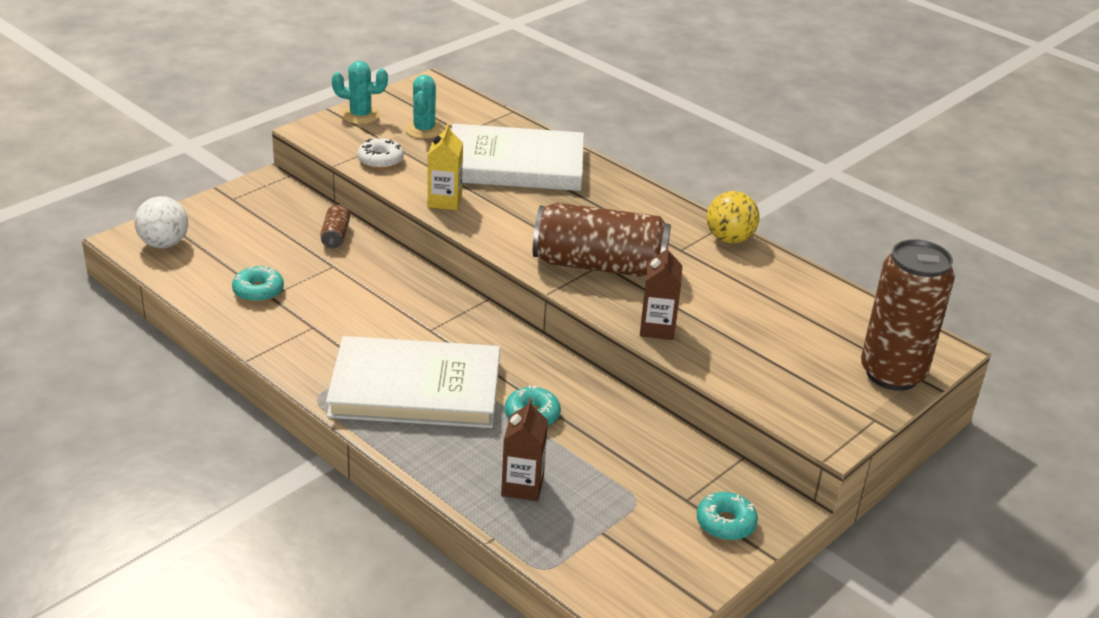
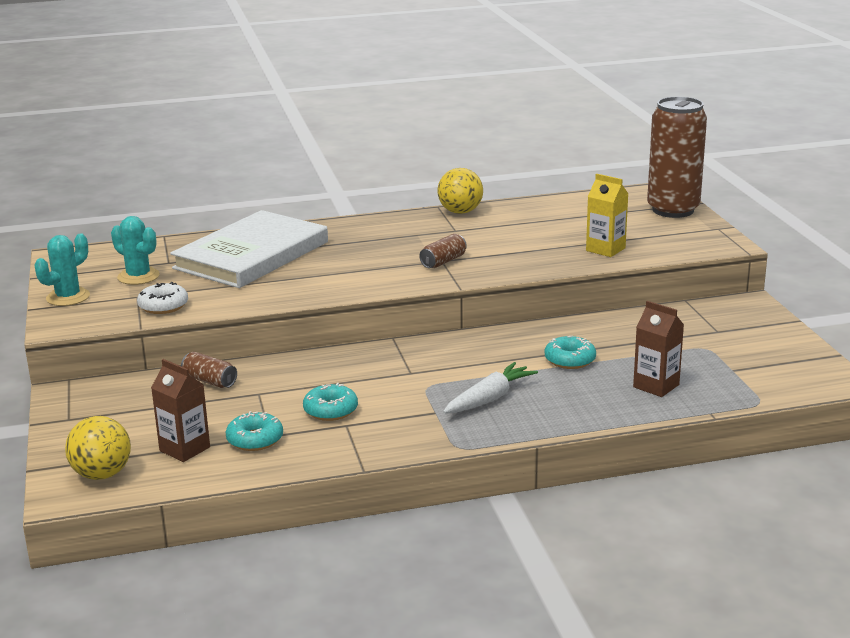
camera: 55 degrees left, 10 degrees down
white ball [134,196,188,248] -> yellow ball [65,416,131,480]
white book [326,336,500,428] -> white carrot [443,362,538,414]
yellow carton [428,123,463,210] -> yellow carton moved to [586,174,628,257]
brown can [533,202,671,277] -> brown can [419,234,467,268], size x0.41
brown carton [640,244,683,340] -> brown carton moved to [151,359,210,462]
turquoise donut [697,492,758,540] -> turquoise donut moved to [303,383,358,421]

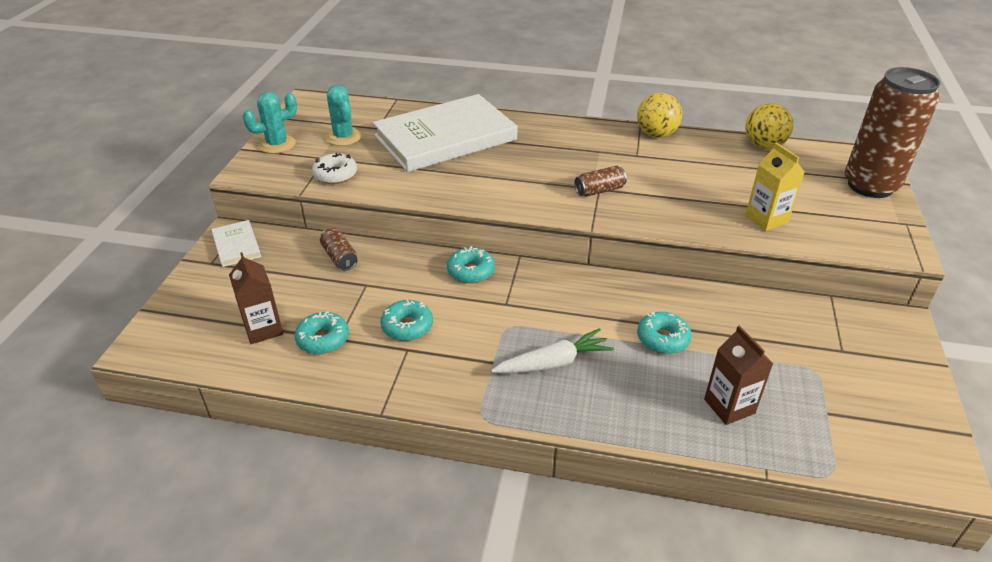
camera: 25 degrees right, 15 degrees up
yellow ball [65,416,131,480] -> yellow ball moved to [745,103,793,149]
none -> white book [211,220,261,267]
none -> turquoise donut [447,246,495,283]

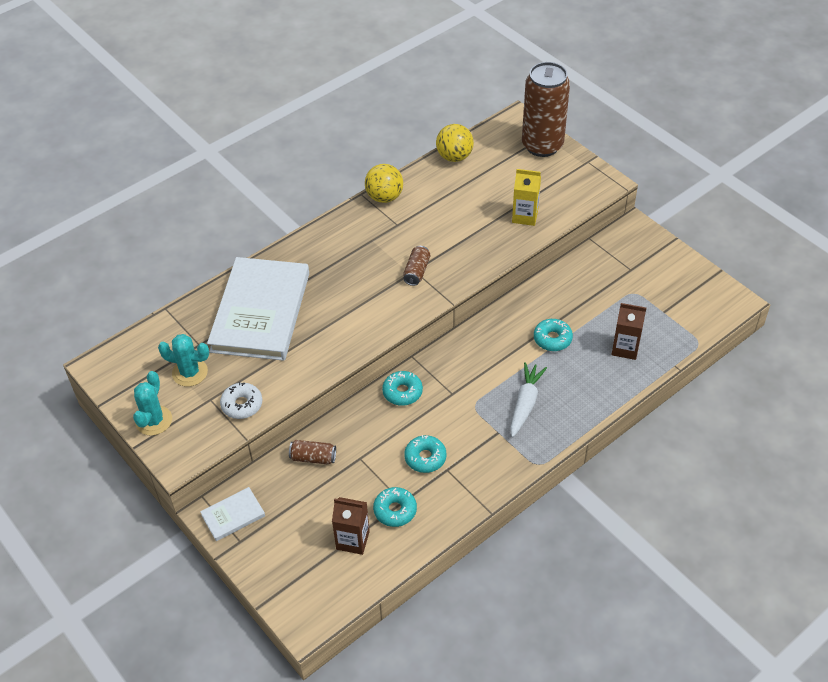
camera: 50 degrees left, 10 degrees up
white book [211,220,261,267] -> white book turned 45 degrees counterclockwise [200,487,265,541]

